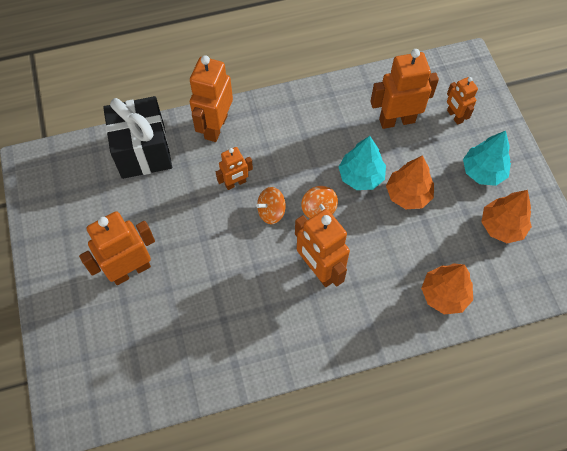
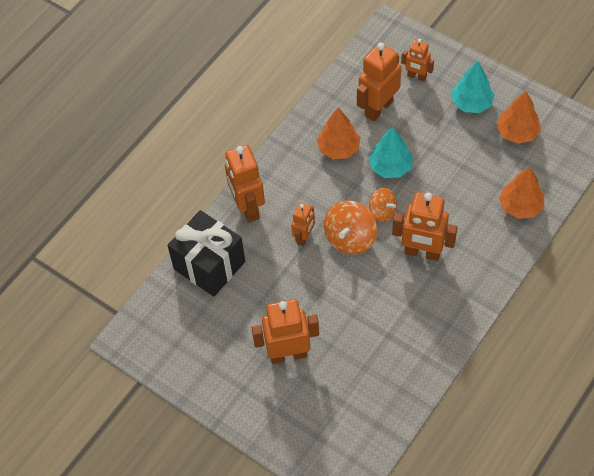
camera: 35 degrees left, 5 degrees down
orange robot [79,211,155,285] -> orange robot turned 60 degrees clockwise [251,299,319,364]
orange spinning top [256,187,286,224] -> orange spinning top [324,201,377,255], size x1.60
orange tree [386,155,434,209] -> orange tree moved to [317,107,360,159]

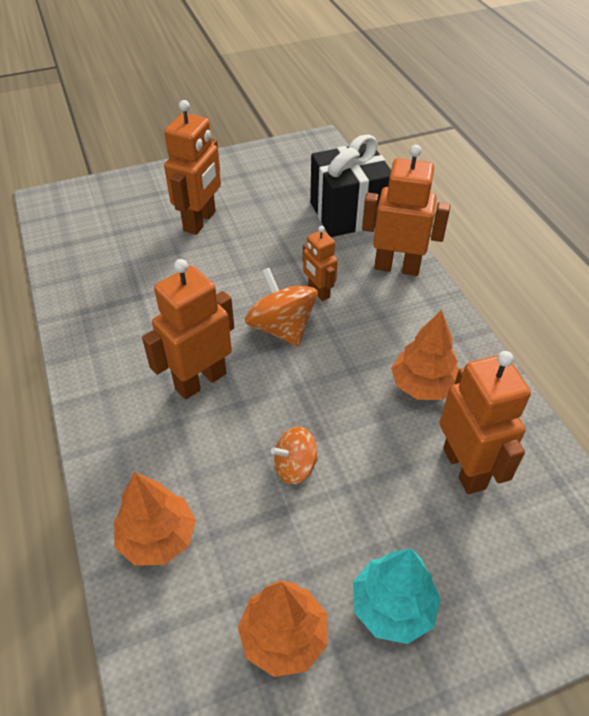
camera: 120 degrees right, 10 degrees down
turquoise tree [369,126,413,178] -> none
orange spinning top [369,188,397,222] -> orange spinning top moved to [271,426,318,484]
orange robot [401,39,434,82] -> none

